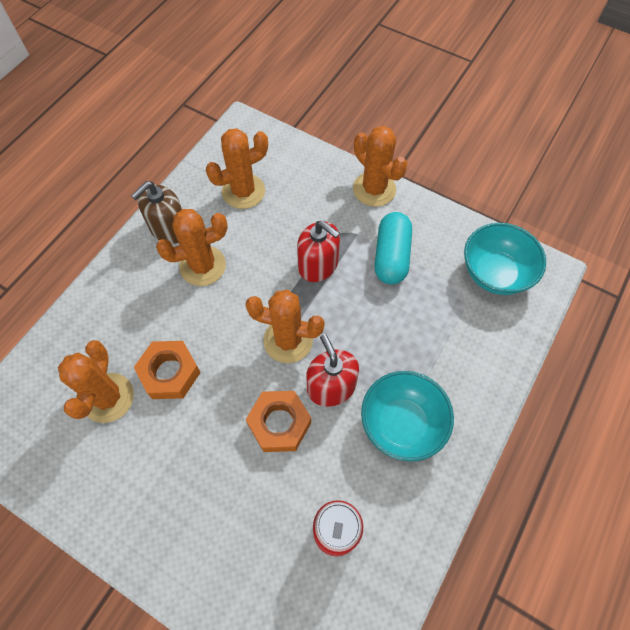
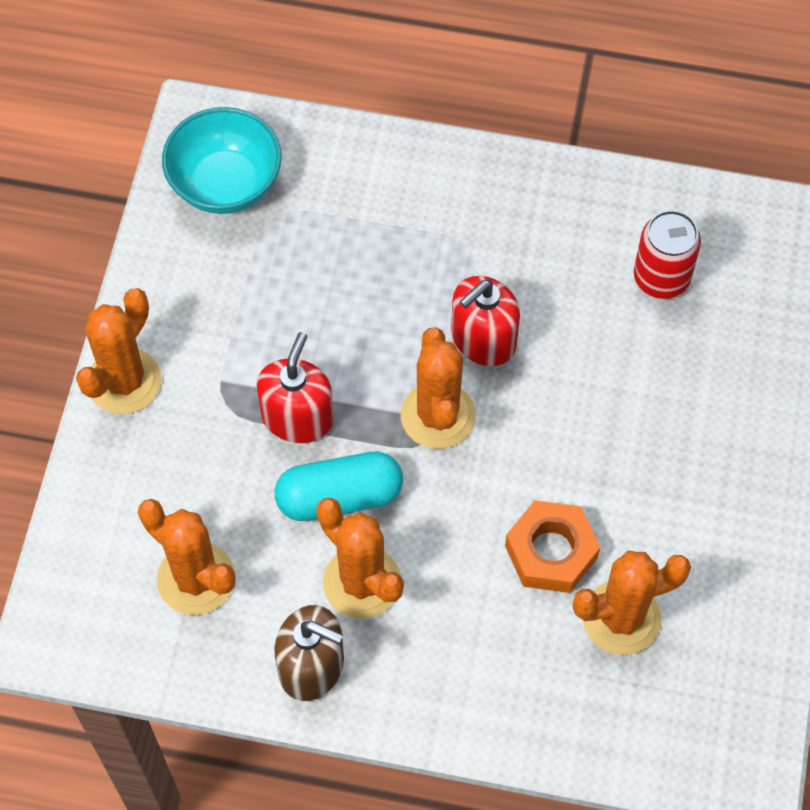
camera: 110 degrees left, 0 degrees up
orange nut [246,391,311,452] -> none
turquoise bowl [361,371,454,462] -> none
turquoise capsule [375,212,412,284] -> turquoise capsule moved to [275,451,403,521]

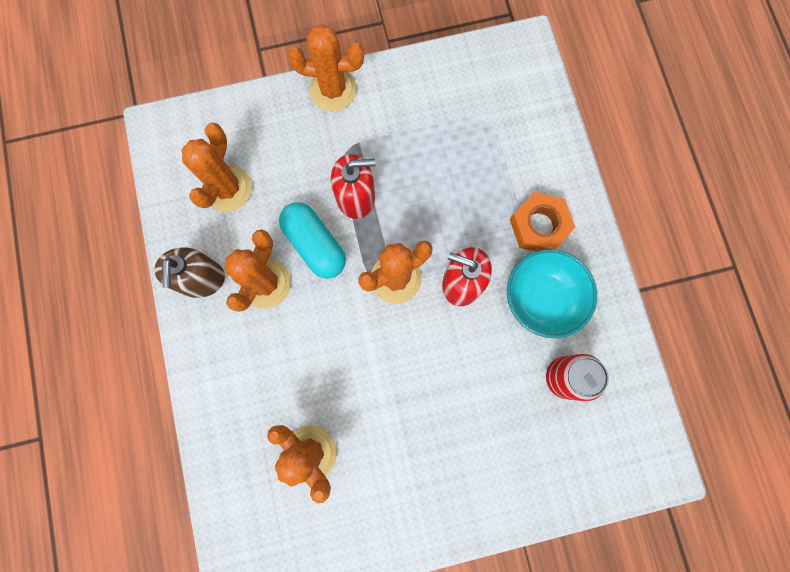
camera: 65 degrees right, 15 degrees up
turquoise bowl [162,107,281,214] -> turquoise bowl moved to [507,249,597,338]
orange nut [505,500,600,593] -> orange nut moved to [510,192,576,251]

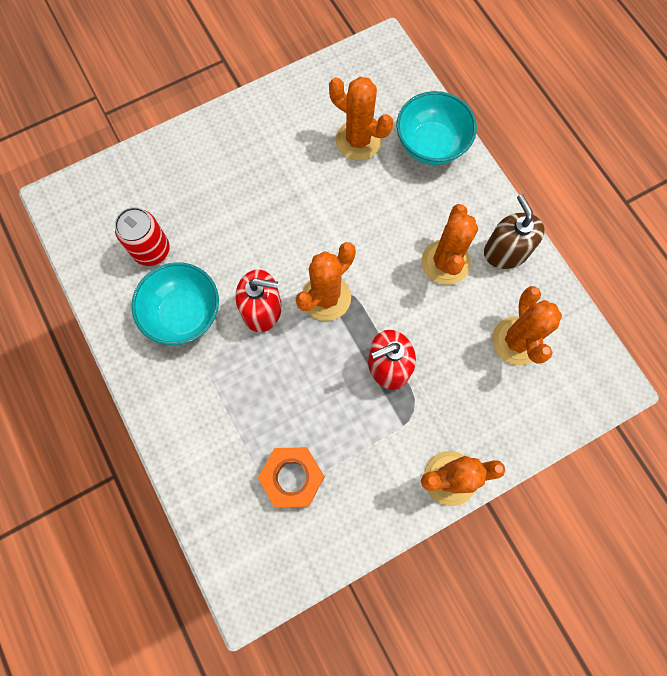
camera: 165 degrees right, 5 degrees down
turquoise capsule [279,202,346,279] -> none
orange nut [510,192,576,251] -> orange nut moved to [258,447,325,507]
none -> turquoise bowl [396,91,477,165]

